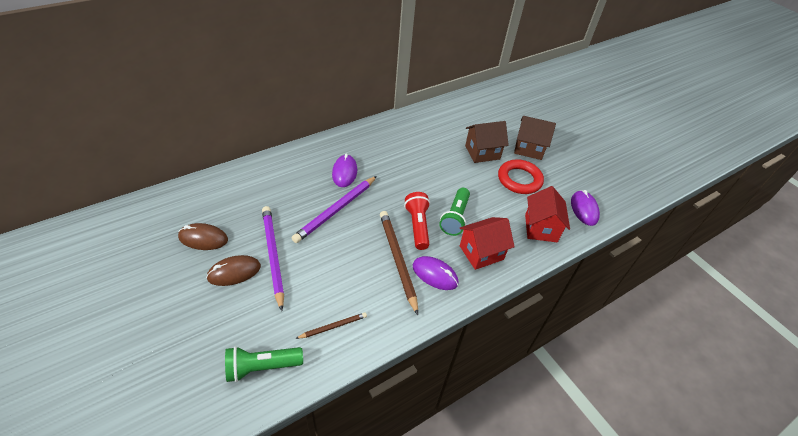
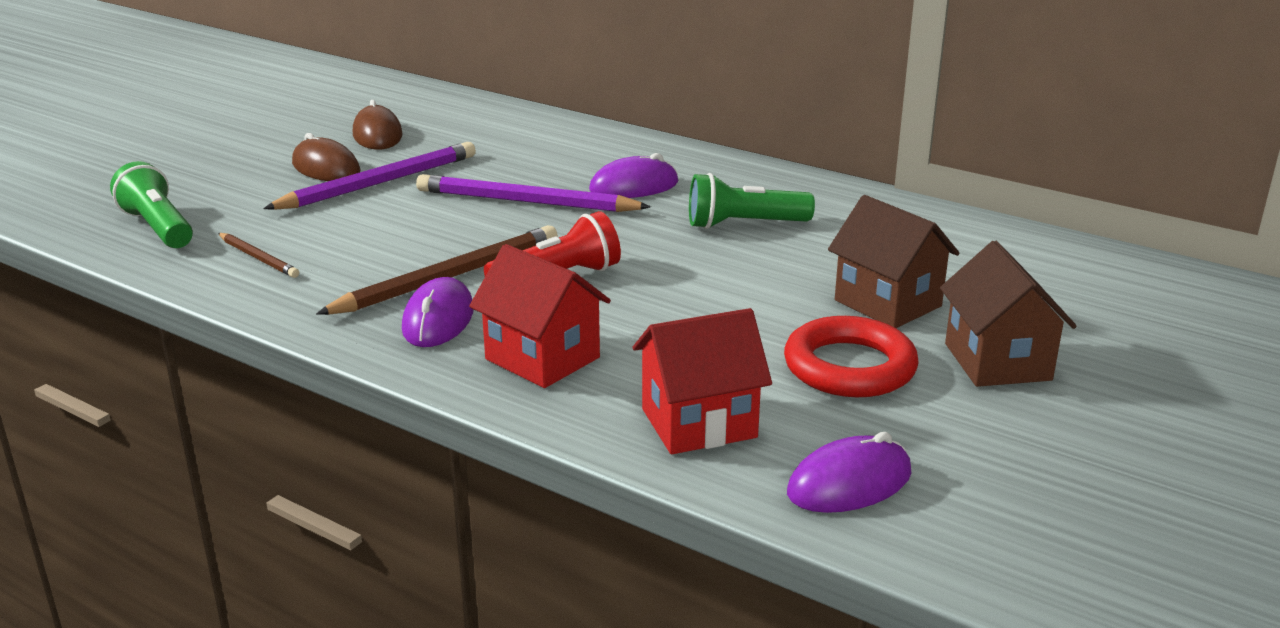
camera: 70 degrees right, 20 degrees down
green flashlight [439,188,470,236] -> green flashlight moved to [689,173,815,229]

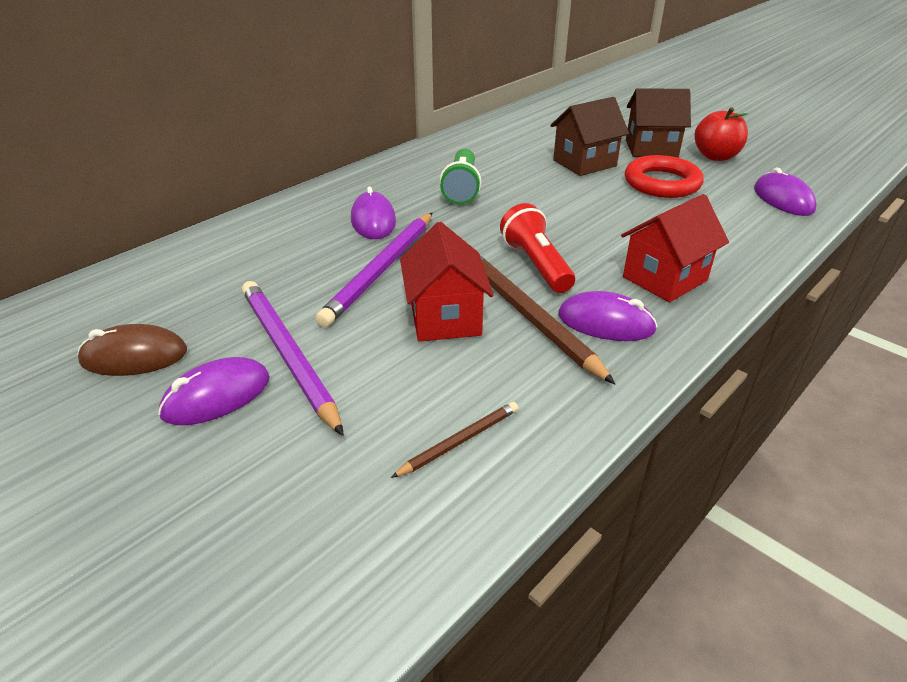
camera: 80 degrees left, 10 degrees up
green flashlight [110,161,193,248] -> none
brown mouse [292,133,360,181] -> purple mouse [158,357,270,425]
red house [633,308,772,454] -> red house moved to [400,222,494,342]
none -> red apple [694,107,748,161]

